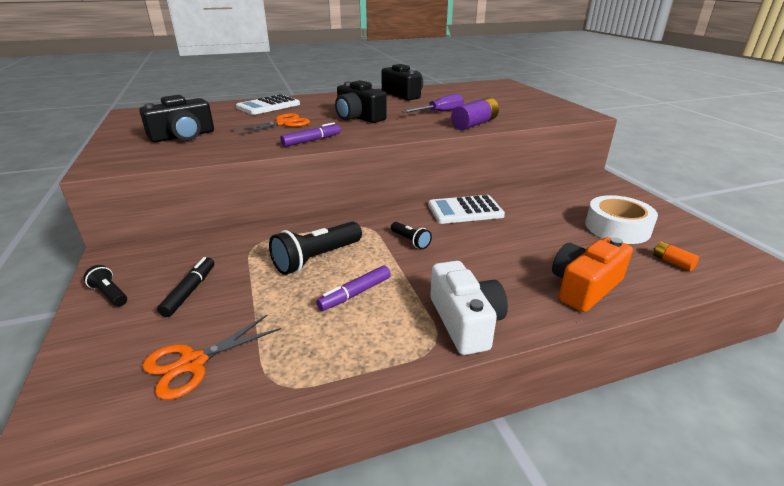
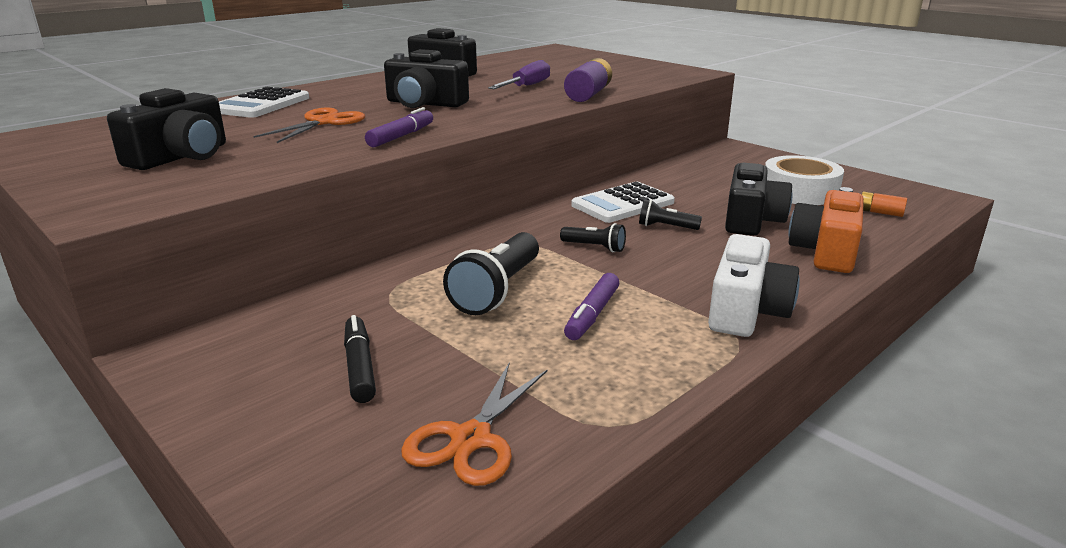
camera: 25 degrees left, 5 degrees down
black flashlight [84,265,127,306] -> black flashlight moved to [639,199,702,230]
white camera [430,261,508,355] -> white camera turned 60 degrees clockwise [708,234,800,337]
none -> black camera [725,163,792,236]

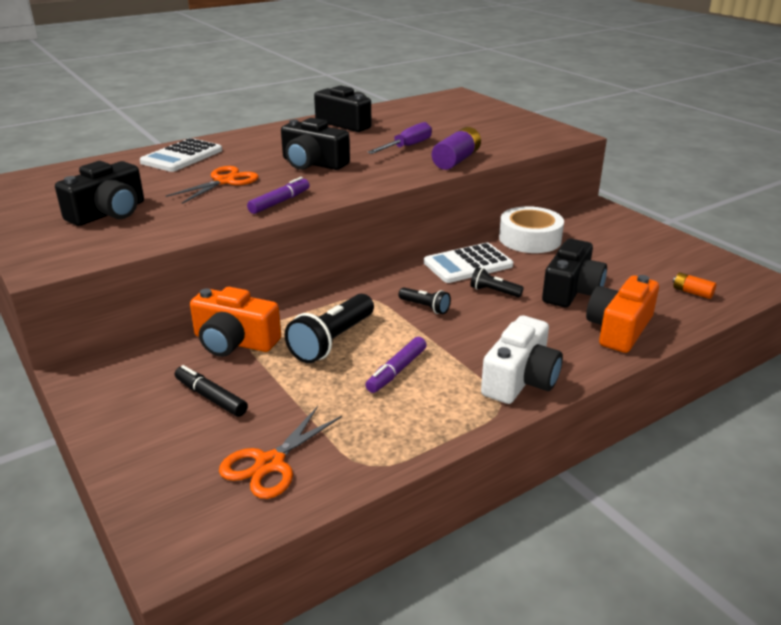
camera: 10 degrees right, 5 degrees up
black marker [344,315,376,403] -> black marker turned 45 degrees counterclockwise [175,365,248,417]
white tape [765,155,844,205] -> white tape moved to [499,206,564,253]
none -> orange camera [190,287,281,357]

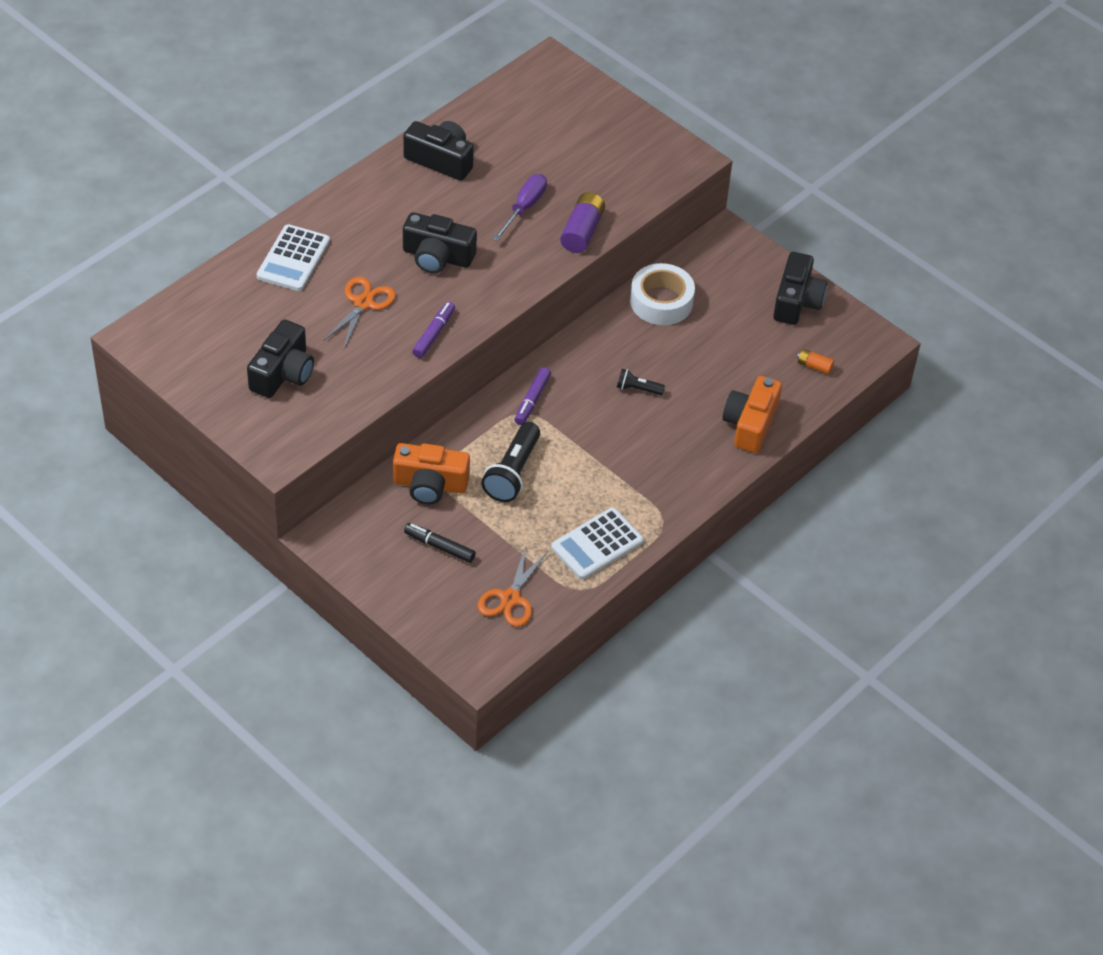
camera: 15 degrees left, 20 degrees up
purple marker [365,337,427,393] -> purple marker moved to [515,367,551,425]
black flashlight [398,287,451,314] -> none
white calculator [424,243,513,283] -> white calculator moved to [551,508,643,580]
white camera [481,316,563,404] -> none
black camera [542,239,607,307] -> black camera moved to [773,252,827,325]

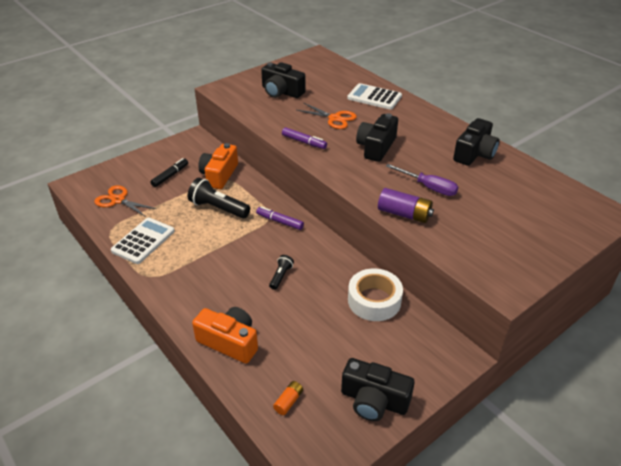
camera: 100 degrees right, 10 degrees down
white calculator [551,508,643,580] -> white calculator turned 60 degrees clockwise [111,217,175,264]

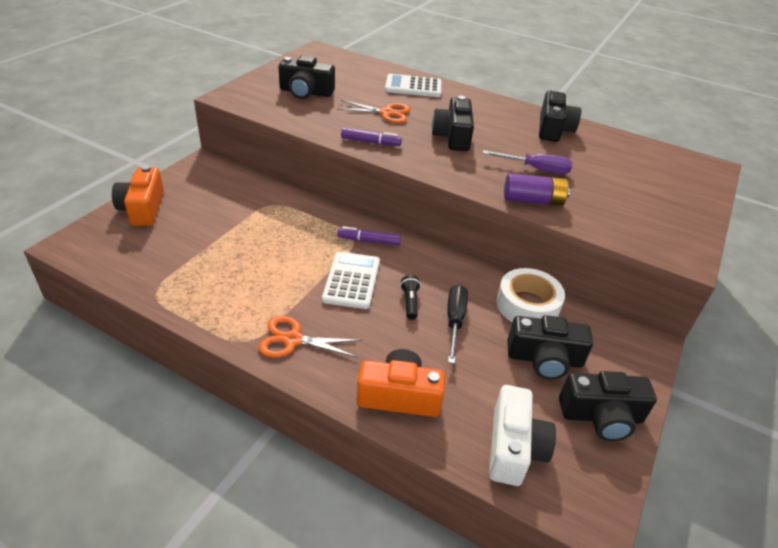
camera: 25 degrees left, 0 degrees up
orange scissors [94,185,157,217] -> orange scissors moved to [258,316,362,358]
white calculator [111,217,175,264] -> white calculator moved to [322,252,380,309]
black marker [150,158,188,187] -> none
black flashlight [188,178,250,218] -> none
orange camera [198,143,238,189] -> orange camera moved to [112,165,164,226]
orange battery [273,381,303,415] -> white camera [489,385,556,486]
none -> black screwdriver [447,284,468,364]
none -> black camera [507,315,593,380]

